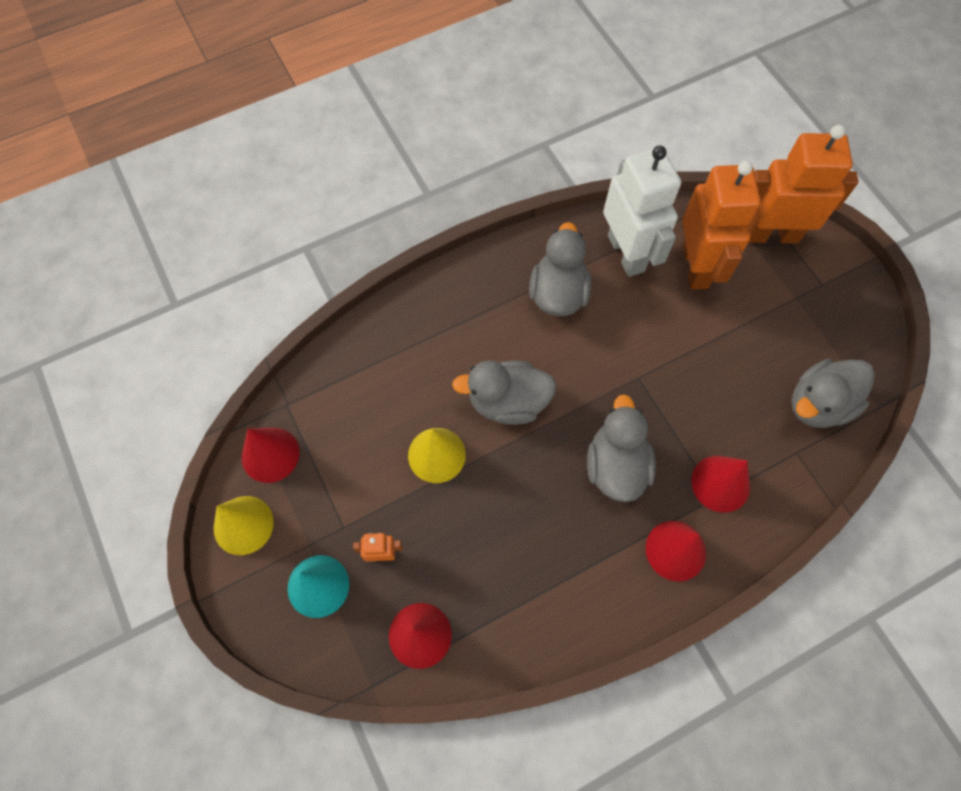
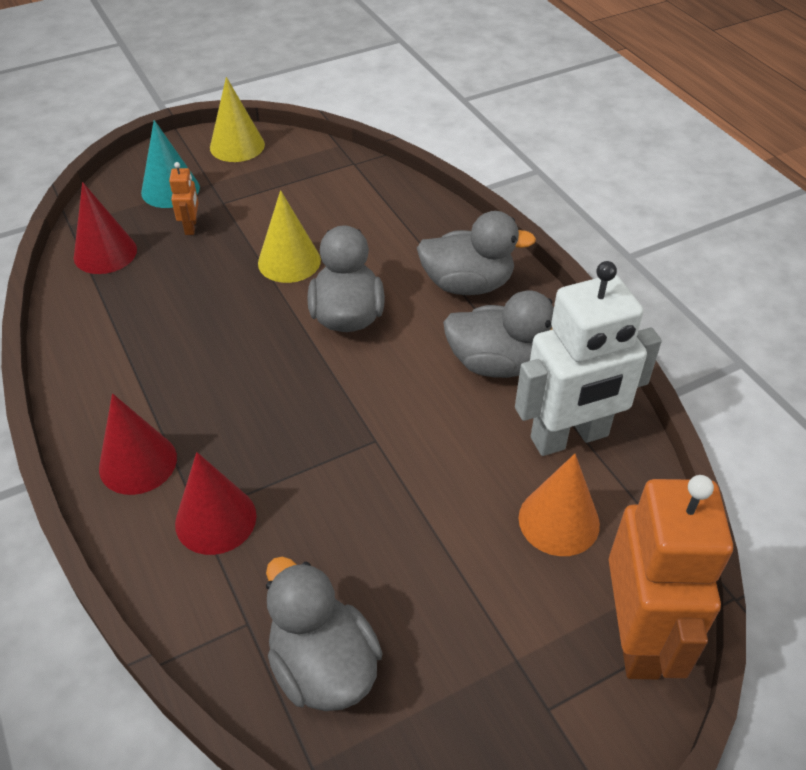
camera: 90 degrees right, 20 degrees down
red cone [241,427,300,483] -> none
grey duck [587,394,656,502] -> grey duck moved to [417,211,536,295]
orange robot [682,161,761,290] -> orange cone [519,454,600,556]

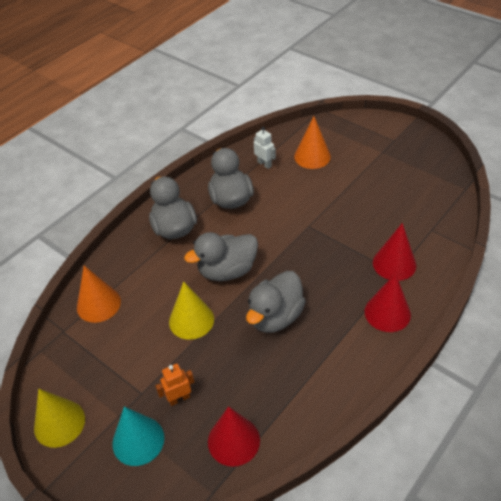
camera: 110 degrees left, 0 degrees up
grey duck [266,556,383,711] -> grey duck moved to [246,271,306,333]
white robot [515,261,662,456] -> white robot [254,127,276,169], size x0.42
orange robot [609,475,733,680] -> none
none -> orange cone [77,266,121,323]

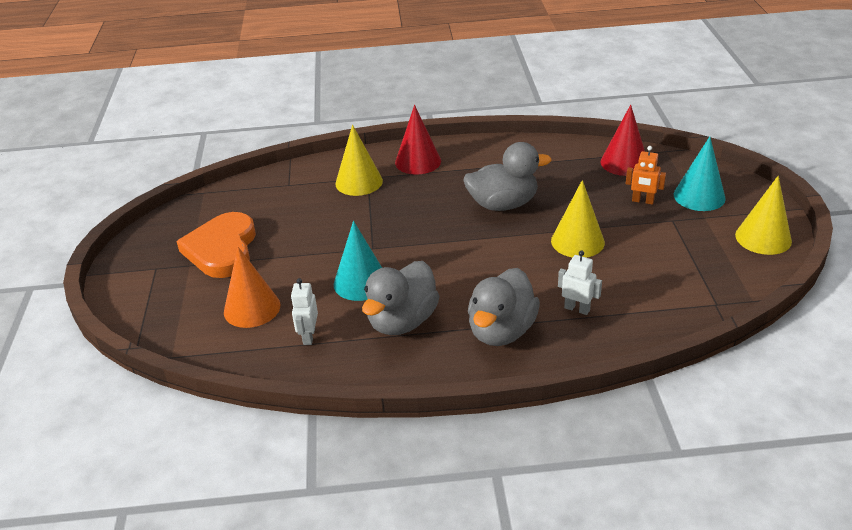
camera: 135 degrees left, 10 degrees down
orange cone [77,266,121,323] -> none
grey duck [184,232,258,281] -> none
red cone [373,223,416,281] -> yellow cone [336,125,383,196]
none -> orange heart [176,212,256,278]
none -> turquoise cone [334,221,382,301]
none -> white robot [558,250,602,315]

